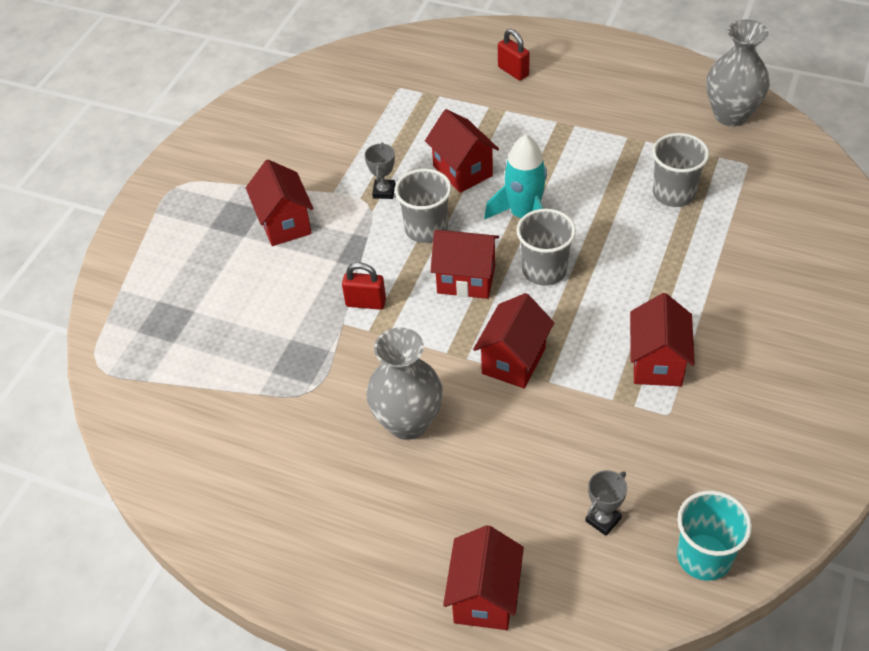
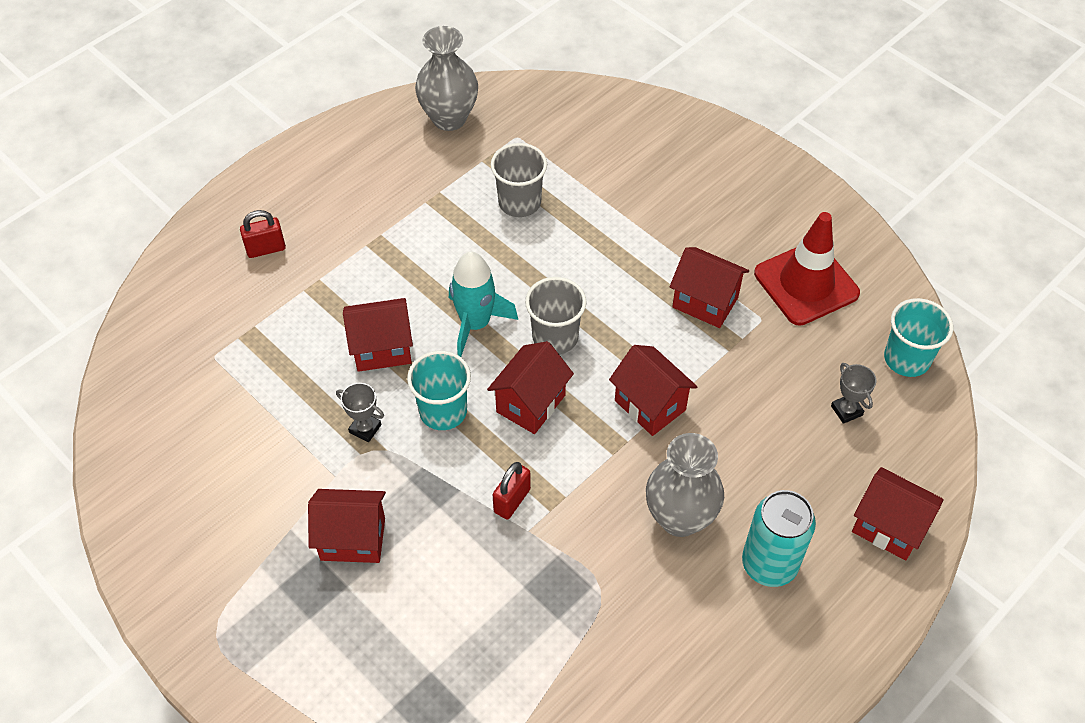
camera: 70 degrees left, 5 degrees up
grey cup [395,169,452,243] -> turquoise cup [407,351,471,430]
none -> turquoise can [742,490,816,587]
none -> red traffic cone [754,212,860,326]

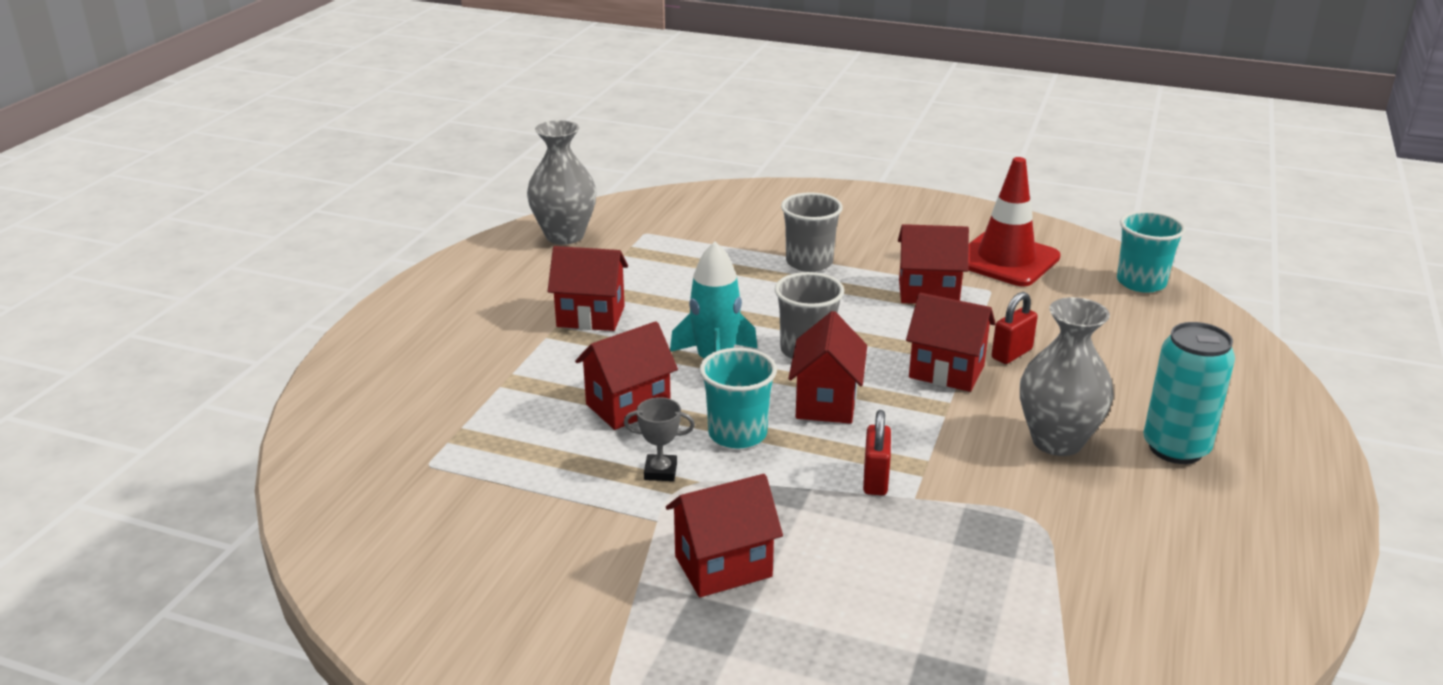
camera: 25 degrees left, 25 degrees down
red padlock [240,210,286,258] -> red padlock moved to [992,292,1038,364]
grey cup [491,143,547,217] -> grey cup moved to [781,192,843,272]
grey trophy [831,363,876,424] -> none
red house [852,467,944,561] -> red house moved to [548,246,628,331]

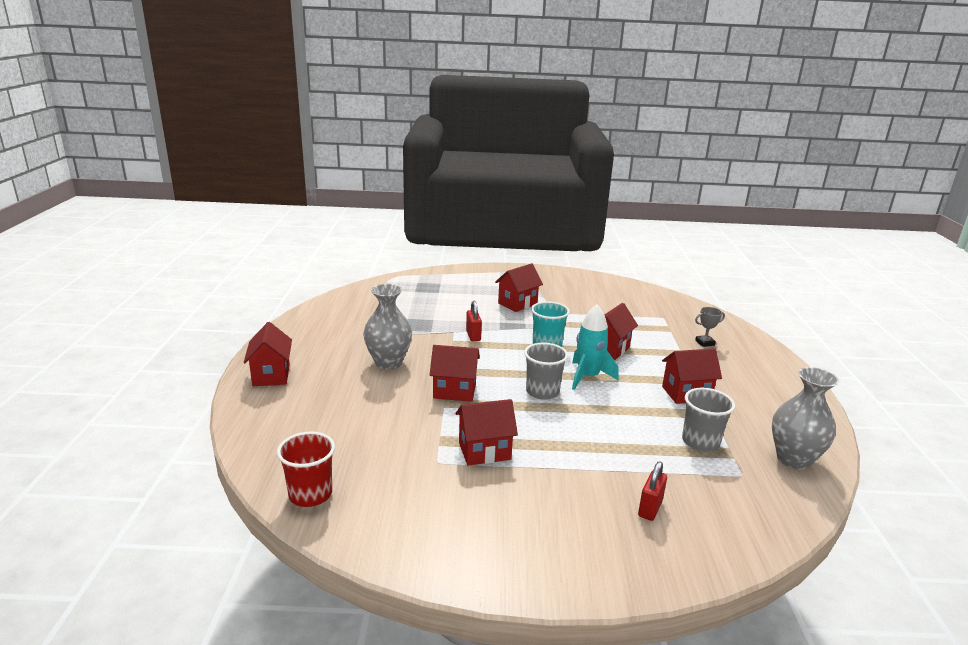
camera: 160 degrees right, 5 degrees down
grey trophy [624,397,695,481] -> grey trophy moved to [695,307,725,347]
grey cup [781,192,843,272] -> grey cup moved to [682,388,735,452]
red house [788,311,867,424] -> red house moved to [244,322,292,386]
red traffic cone [968,157,1061,286] -> none
red padlock [992,292,1038,364] -> red padlock moved to [638,461,667,521]
turquoise cup [1117,211,1186,293] -> red cup [277,431,335,507]
turquoise can [1144,322,1235,464] -> none

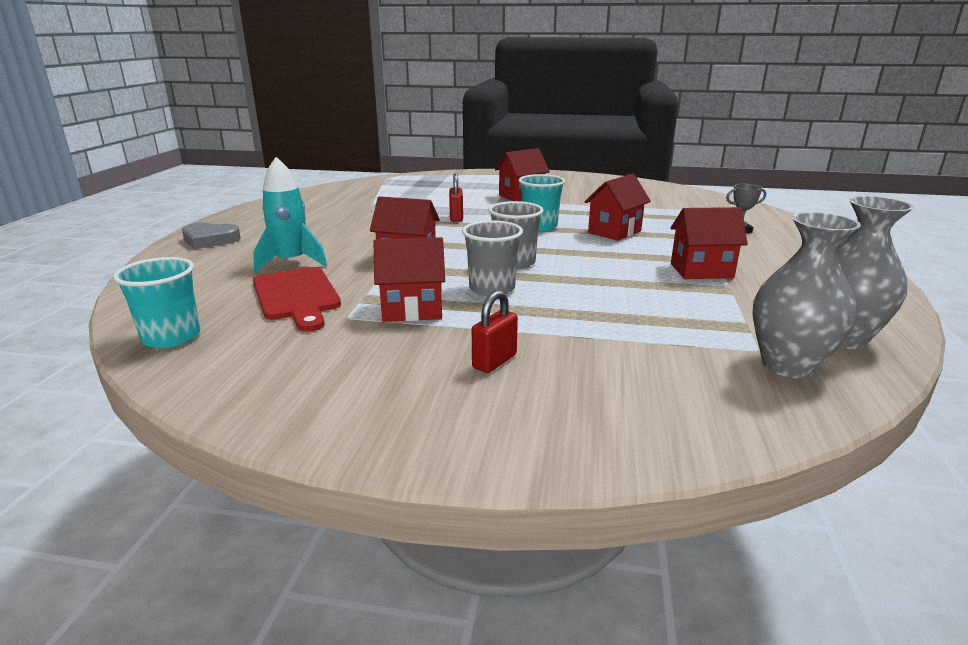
camera: 10 degrees right, 0 degrees up
red house [244,322,292,386] -> grey heart [182,223,241,249]
red cup [277,431,335,507] -> turquoise cup [113,257,200,348]
grey vase [363,284,412,370] -> grey vase moved to [752,212,861,378]
turquoise rocket [572,304,619,390] -> turquoise rocket moved to [253,157,327,273]
red padlock [638,461,667,521] -> red padlock moved to [472,290,518,373]
grey cup [682,388,735,452] -> grey cup moved to [462,220,523,296]
none -> red cutting board [253,267,341,332]

